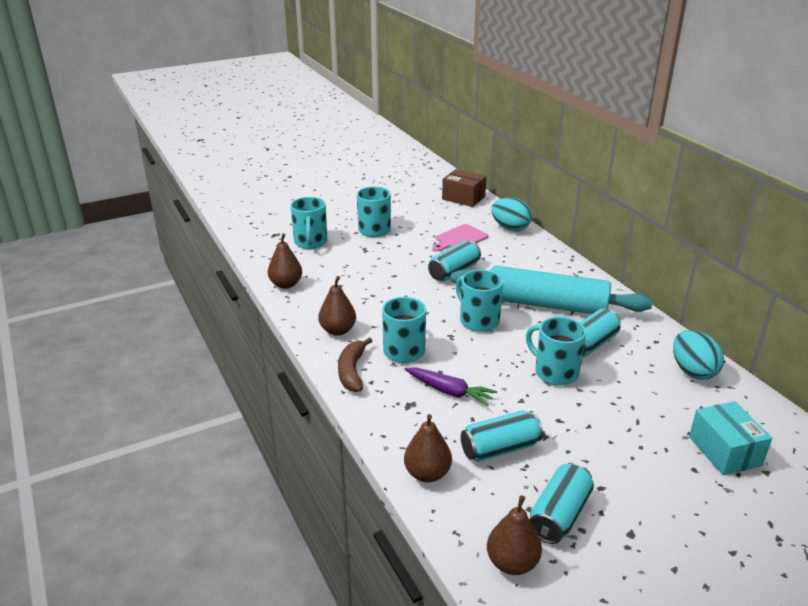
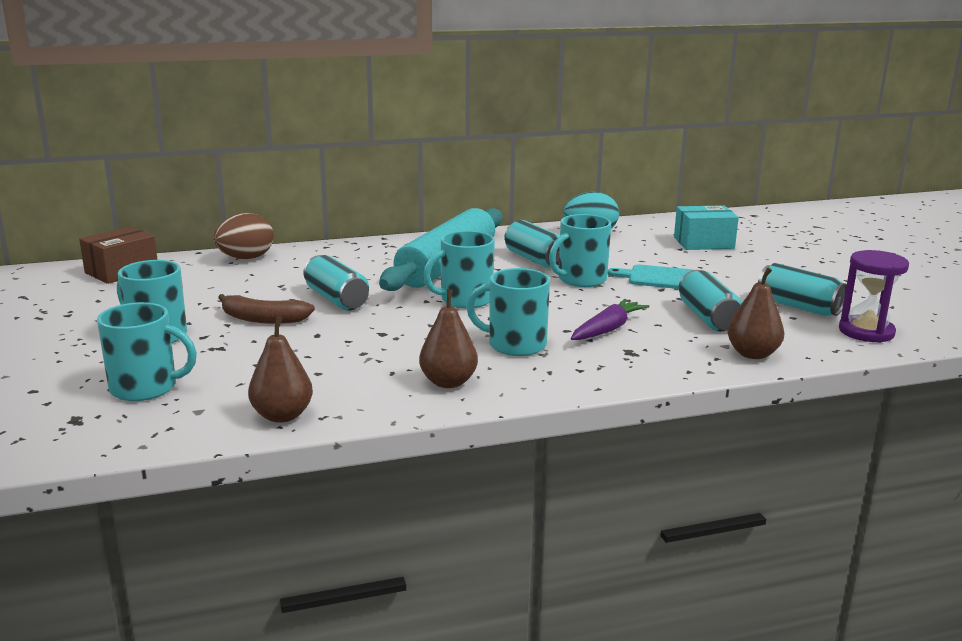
camera: 80 degrees left, 10 degrees down
brown banana [338,337,372,392] -> brown banana moved to [218,294,315,324]
pink cutting board [433,224,488,251] -> none
brown pear [487,496,542,575] -> purple hourglass [839,250,909,343]
turquoise egg [491,197,532,231] -> brown egg [214,213,274,259]
none -> turquoise cutting board [608,264,693,289]

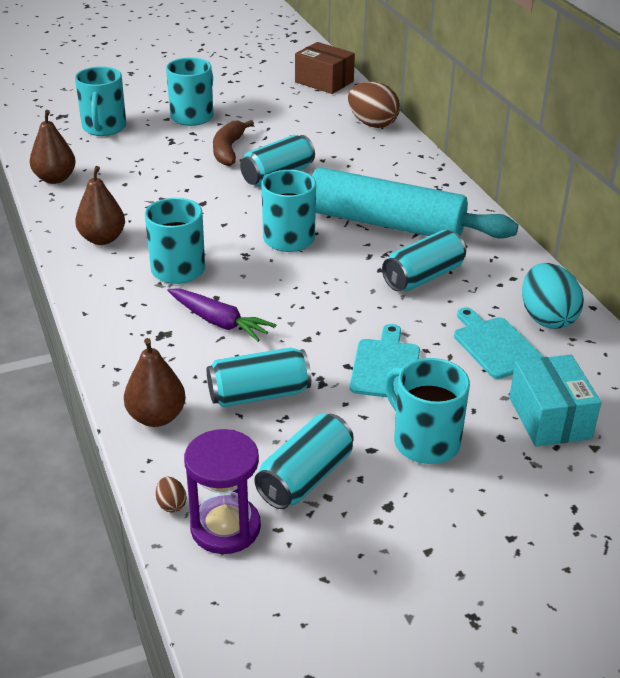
camera: 85 degrees right, 15 degrees up
turquoise mug [549,214,611,287] -> turquoise mug moved to [385,358,470,464]
none -> brown egg [156,477,187,513]
none -> turquoise cutting board [454,307,544,379]

